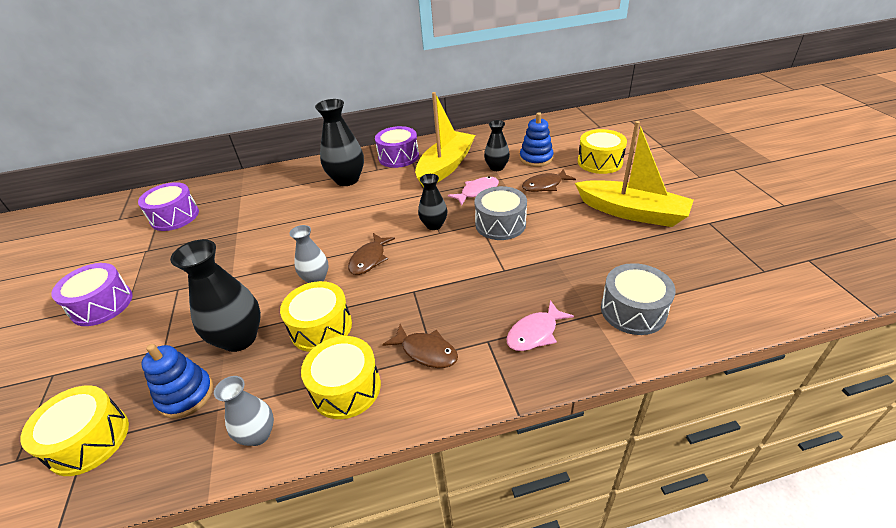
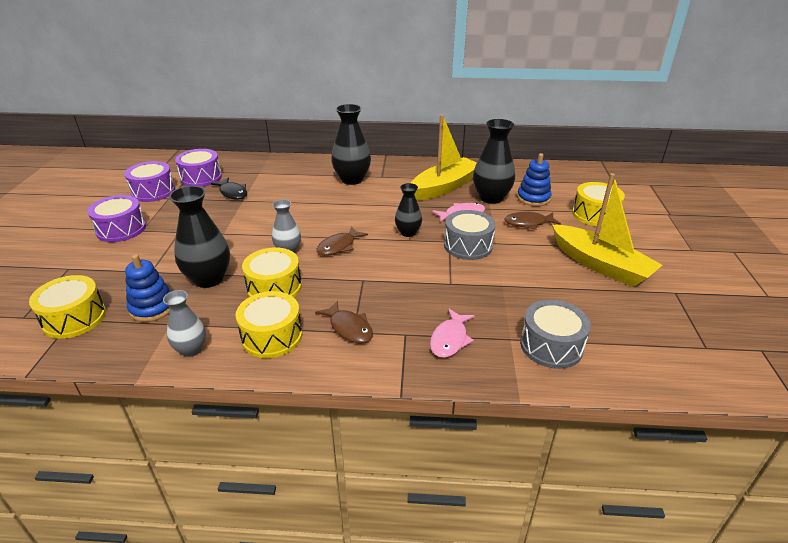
camera: 15 degrees right, 5 degrees down
purple drum [375,126,419,168] -> purple drum moved to [124,161,175,202]
black vase [484,120,510,171] -> black vase [473,119,515,204], size x1.67
pink fish [506,300,574,351] -> pink fish turned 45 degrees counterclockwise [430,308,475,358]
none -> black fish [211,177,247,200]

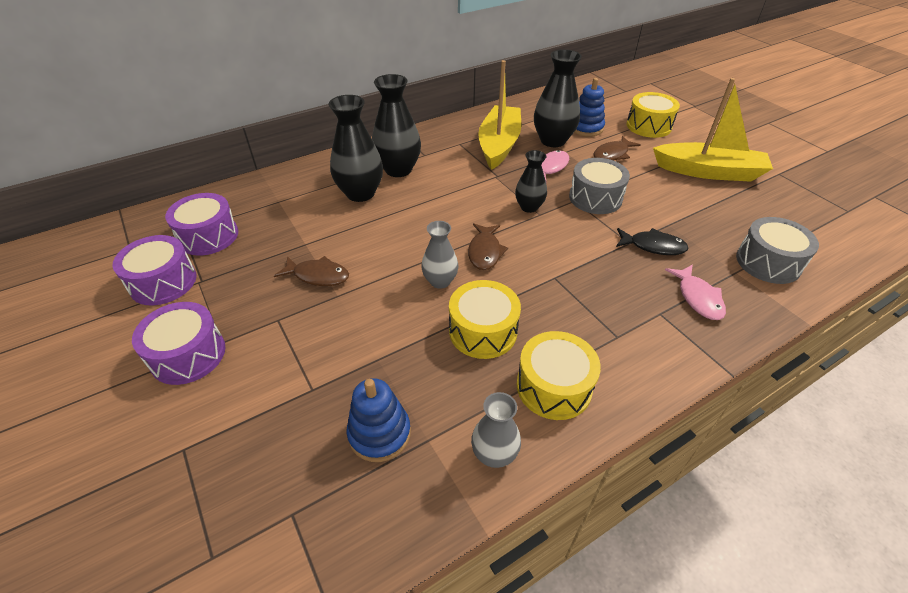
camera: 35 degrees left, 10 degrees up
yellow drum [29,275,106,339] -> none
black vase [169,186,230,288] -> black vase moved to [328,95,383,202]
black fish [211,177,247,200] -> black fish moved to [616,228,689,255]
brown fish [315,300,373,343] -> brown fish moved to [274,256,349,286]

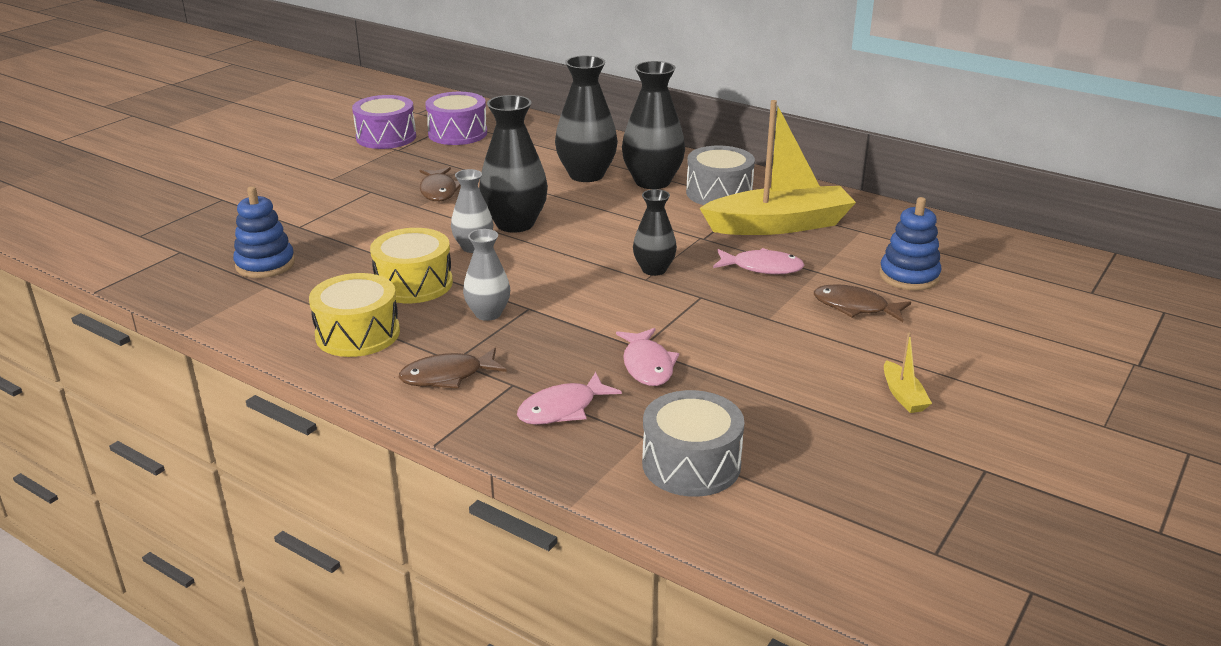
camera: 65 degrees right, 15 degrees down
purple drum [132,302,226,385] -> none
brown fish [468,223,508,270] -> brown fish moved to [399,348,507,389]
grey vase [471,392,521,468] -> grey vase moved to [463,229,510,321]
black vase [534,49,582,147] -> black vase moved to [479,95,548,233]
grey drum [569,158,630,214] -> grey drum moved to [686,145,755,205]
black fish [616,228,689,255] -> pink fish [616,328,679,386]
yellow drum [626,92,680,138] -> none
yellow boat [653,78,773,182] -> yellow boat [884,333,932,413], size x0.40

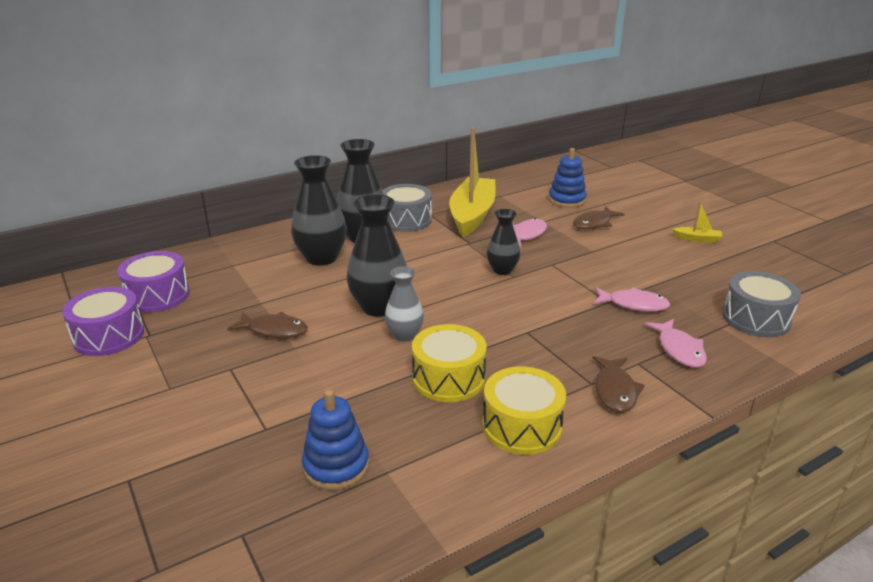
camera: 65 degrees left, 0 degrees up
grey vase [463,229,510,321] -> none

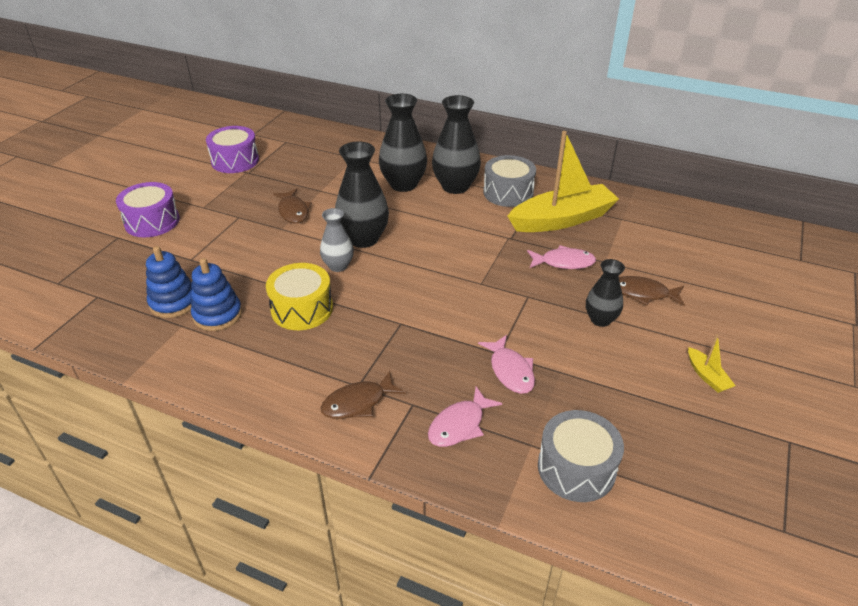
camera: 55 degrees right, 10 degrees up
purple drum [117,251,190,313] -> purple drum moved to [116,182,180,237]
yellow drum [482,366,566,455] -> none
black vase [487,209,520,275] -> black vase moved to [586,259,625,327]
blue stacking toy [548,148,587,208] -> blue stacking toy moved to [191,258,242,331]

